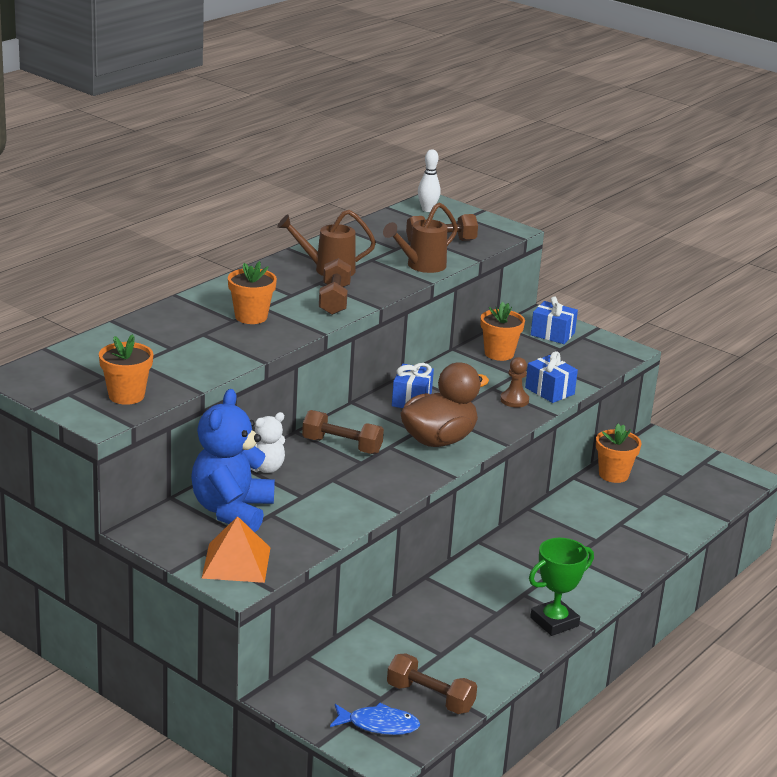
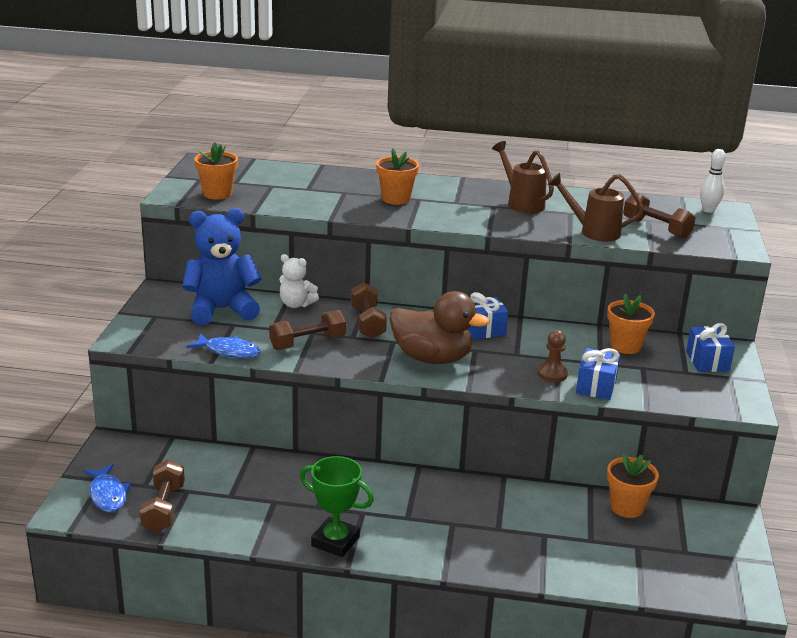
camera: 60 degrees right, 0 degrees up
orange pyramid [201,516,270,583] -> none
brown dumbbell [319,258,351,315] -> brown dumbbell moved to [269,310,346,350]
none -> blue fish [187,333,261,358]

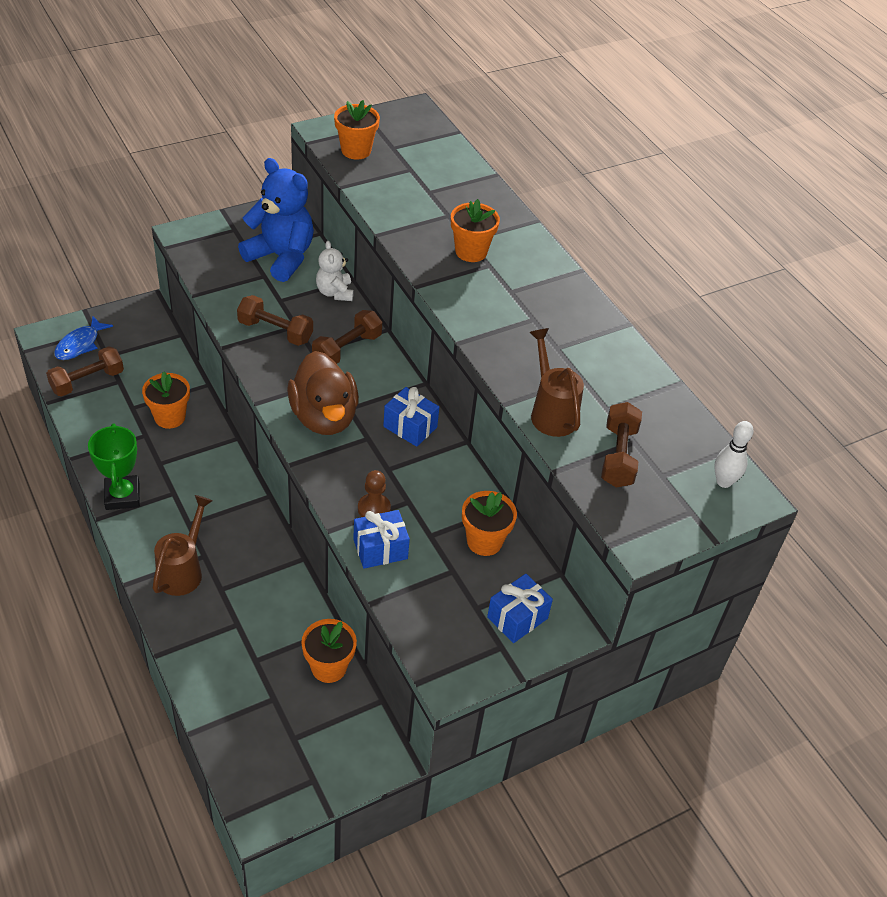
camera: 50 degrees right, 20 degrees up
blue fish [187,333,261,358] -> none
brown watering can [492,141,554,213] -> brown watering can moved to [153,495,213,596]
none -> orange flower pot [142,372,190,429]

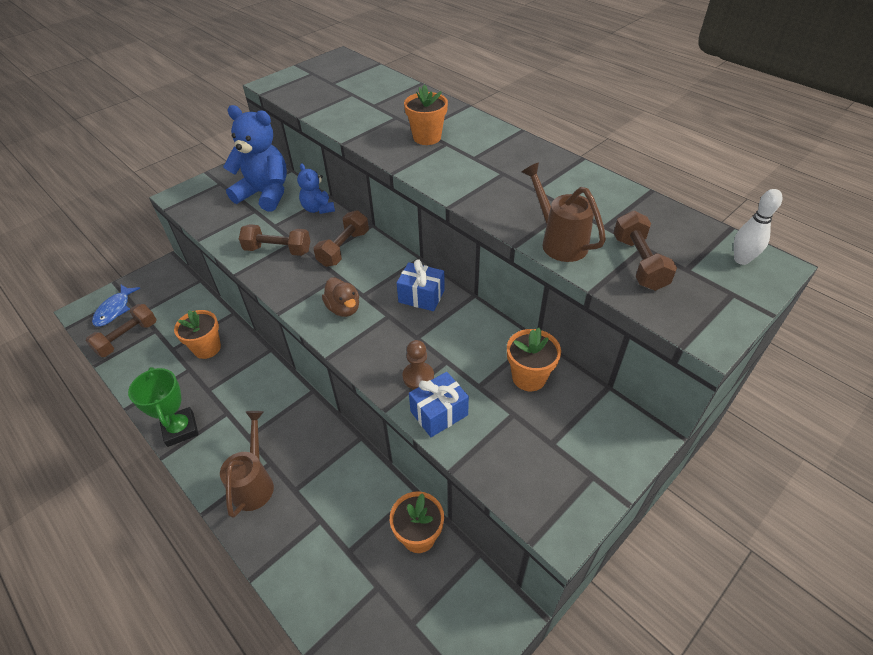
camera: 10 degrees left, 0 degrees up
brown duck [287,351,359,435] -> brown duck [322,277,359,317], size x0.55
white teddy bear [316,241,354,301] -> blue teddy bear [297,163,335,214]
orange flower pot [334,100,380,160] -> none
blue gift [487,574,553,643] -> none

